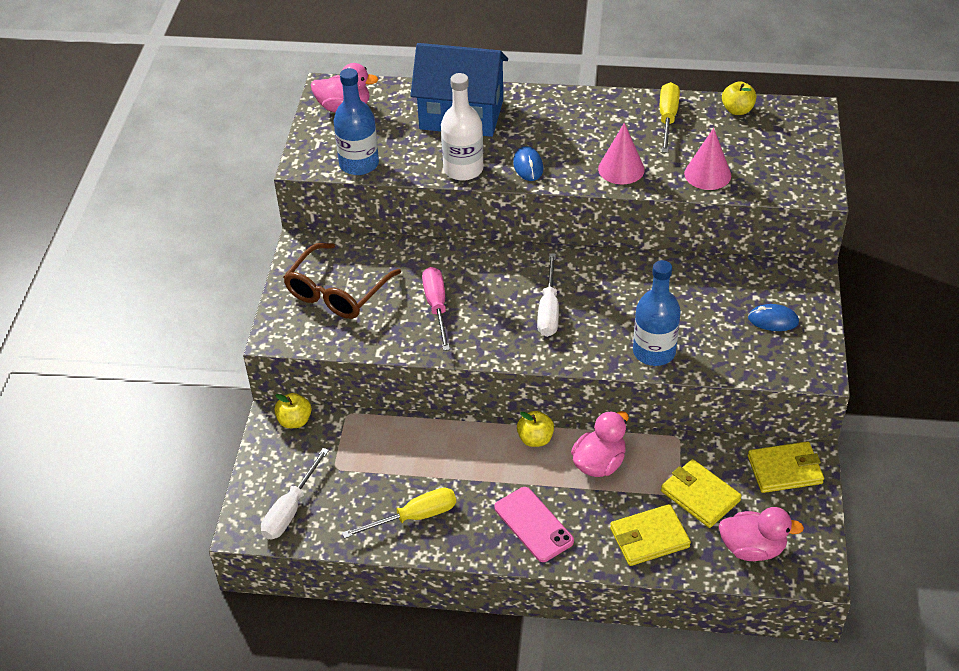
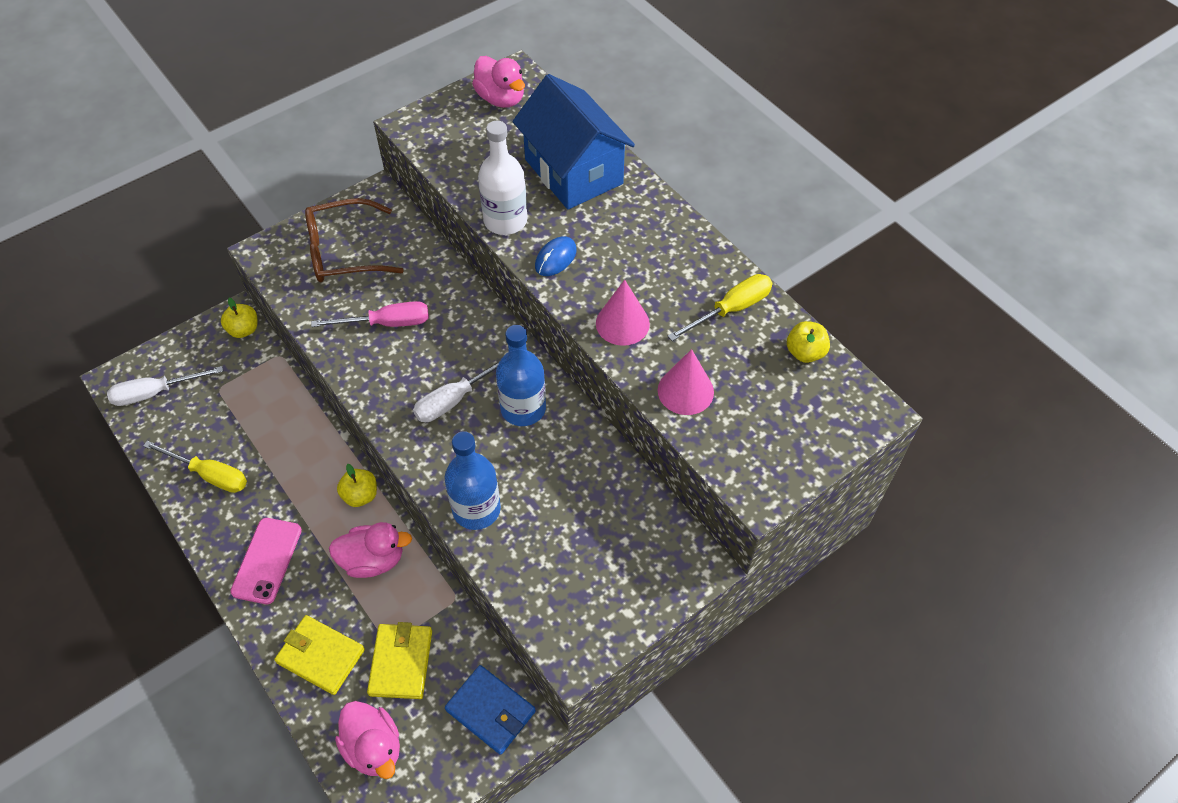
camera: 45 degrees right, 10 degrees up
blue bottle [334,68,379,175] -> blue bottle moved to [496,325,546,426]
pink screwdriver [422,267,450,351] -> pink screwdriver turned 45 degrees clockwise [311,301,429,327]
blue mouse [748,304,799,331] -> none
yellow wallet [748,441,824,493] -> blue wallet [445,665,536,755]

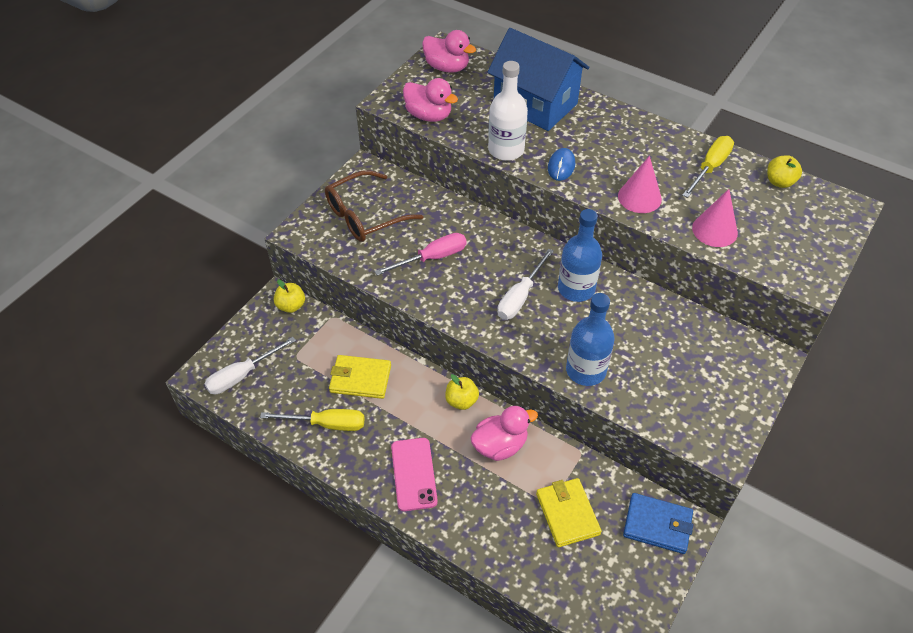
camera: 20 degrees left, 5 degrees down
yellow wallet [274,615,365,695] -> yellow wallet moved to [329,355,391,399]
pink duck [335,701,400,779] -> pink duck moved to [403,78,458,122]

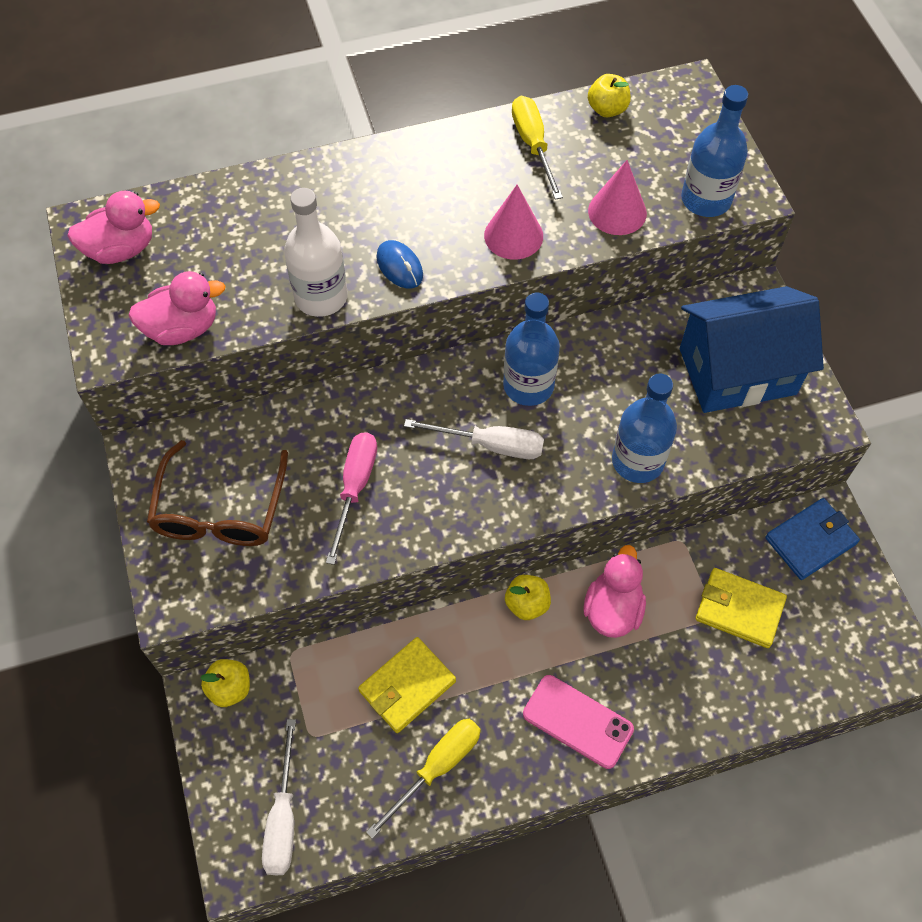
camera: 50 degrees left, 10 degrees up
blue house [487,28,589,131] -> blue house moved to [680,286,824,413]
white screwdriver [497,249,554,320] -> white screwdriver turned 60 degrees counterclockwise [404,419,544,459]
none -> blue bottle [681,85,748,217]

